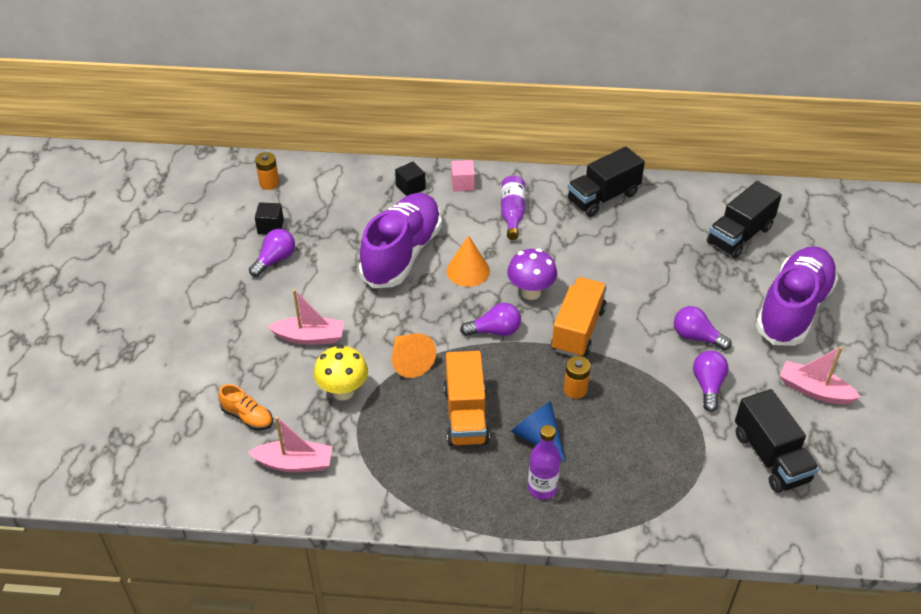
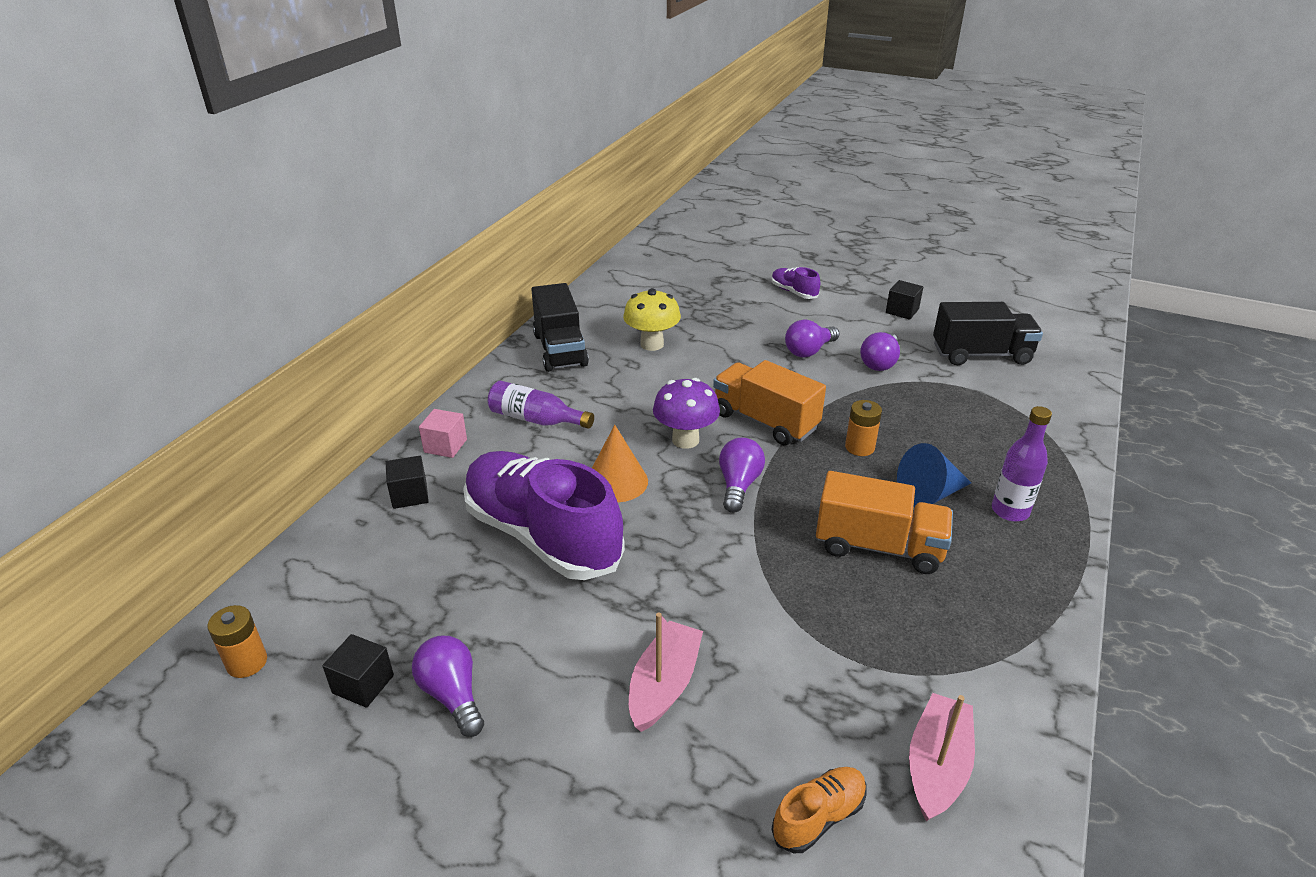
camera: 70 degrees left, 10 degrees down
yellow mushroom [314,345,368,400] -> yellow mushroom moved to [623,288,681,351]
orange cone [392,333,436,378] -> none
purple light bulb [693,351,729,412] -> purple light bulb turned 90 degrees counterclockwise [860,332,900,371]
black truck [707,181,782,258] -> none
purple shoe [756,246,838,346] -> purple shoe [771,267,820,299], size x0.42
pink boat [780,346,861,405] -> black cube [886,280,923,320]

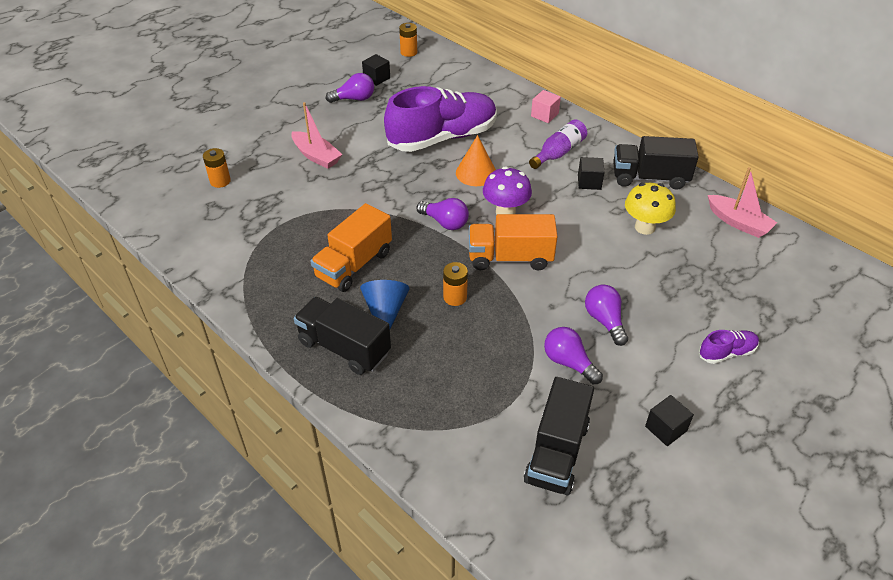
camera: 110 degrees right, 10 degrees up
black cube [385,456,429,509] -> black cube moved to [578,157,605,190]
orange truck [713,360,826,445] -> orange truck turned 150 degrees counterclockwise [469,214,558,270]
orange shoe [771,767,867,853] -> orange battery [203,148,231,188]
pink boat [909,693,975,821] -> pink boat moved to [708,167,777,238]
purple bottle [992,406,1052,522] -> black truck [294,297,391,375]

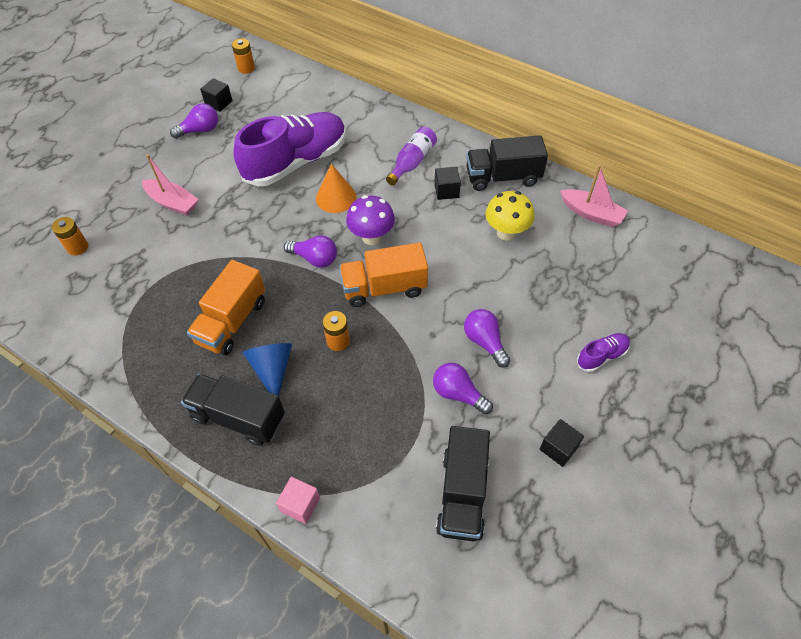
camera: 10 degrees left, 10 degrees up
pink cube [531,90,561,123] -> pink cube moved to [276,477,320,524]

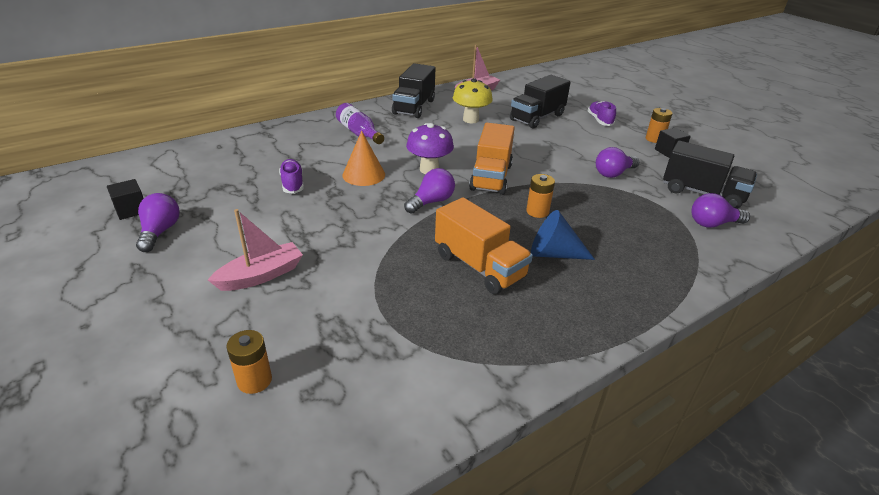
camera: 70 degrees left, 20 degrees down
black truck [181,374,285,446] -> black truck moved to [510,75,571,129]
orange battery [232,38,255,74] -> orange battery moved to [646,108,672,143]
purple shoe [234,112,346,186] -> purple shoe [279,159,304,194], size x0.42
pink cube [276,477,320,524] -> none
black cube [434,167,461,200] -> none
purple light bulb [464,309,510,368] -> purple light bulb moved to [692,193,750,228]

